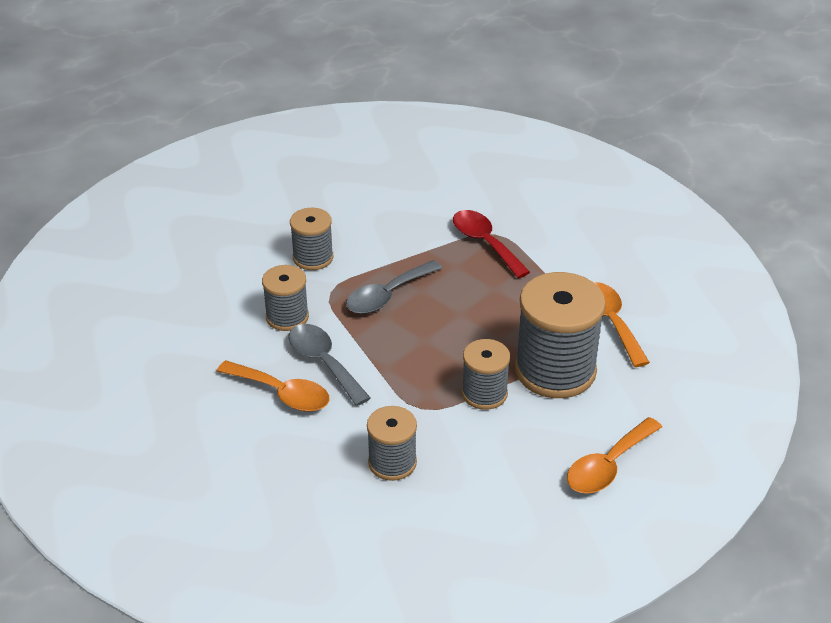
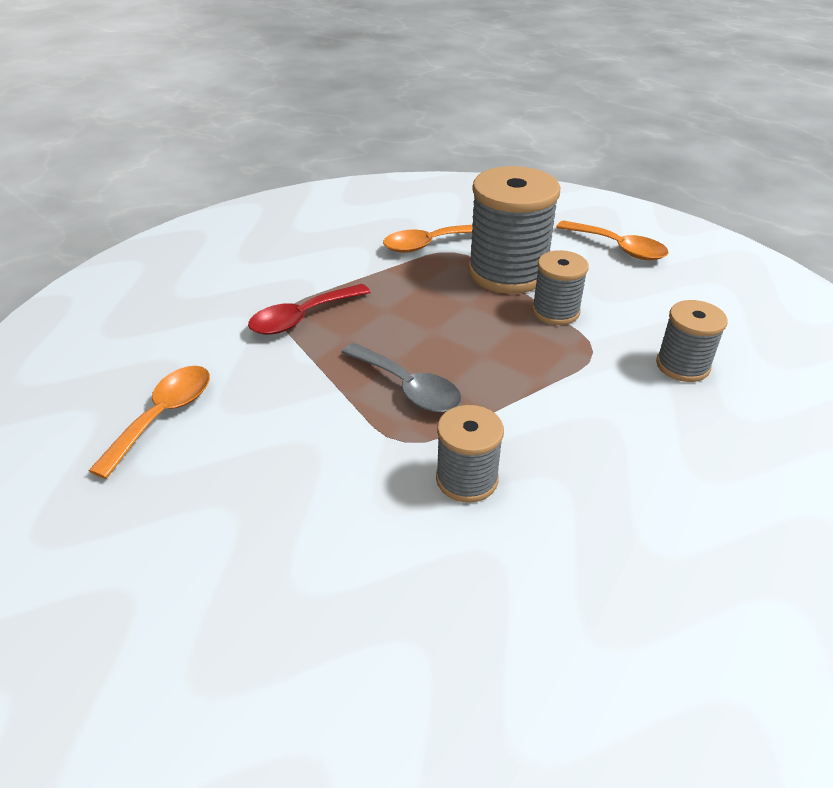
camera: 95 degrees left, 0 degrees up
orange spoon [217,360,329,412] -> orange spoon moved to [88,366,210,479]
grey spoon [289,324,371,406] -> none
grey spool [290,208,333,270] -> none

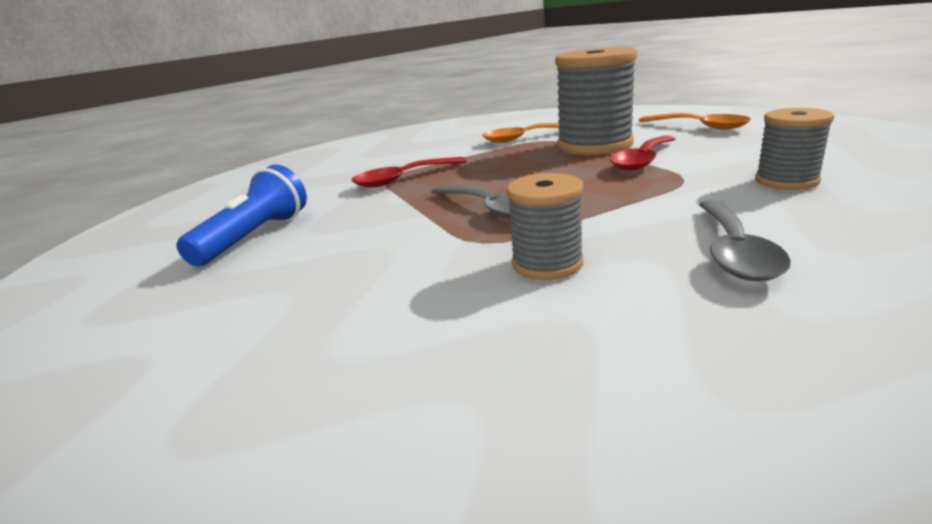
camera: 10 degrees right, 15 degrees down
orange spoon [88,366,210,479] -> blue flashlight [176,164,307,266]
grey spool [532,250,589,325] -> red spoon [610,136,675,171]
none -> grey spoon [699,200,791,281]

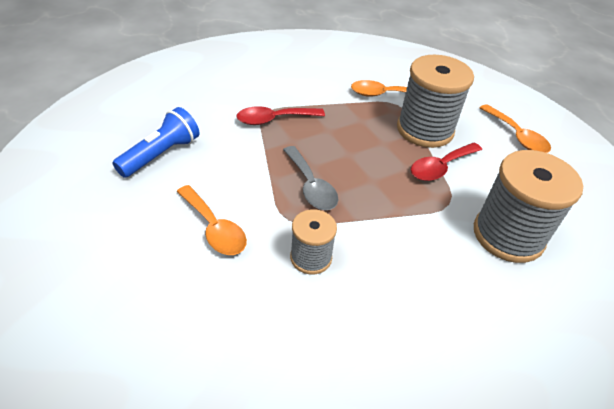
camera: 10 degrees right, 20 degrees up
grey spoon [699,200,791,281] -> none
grey spool [755,108,834,190] -> grey spool [474,150,583,263], size x1.80
none -> orange spoon [176,185,247,255]

